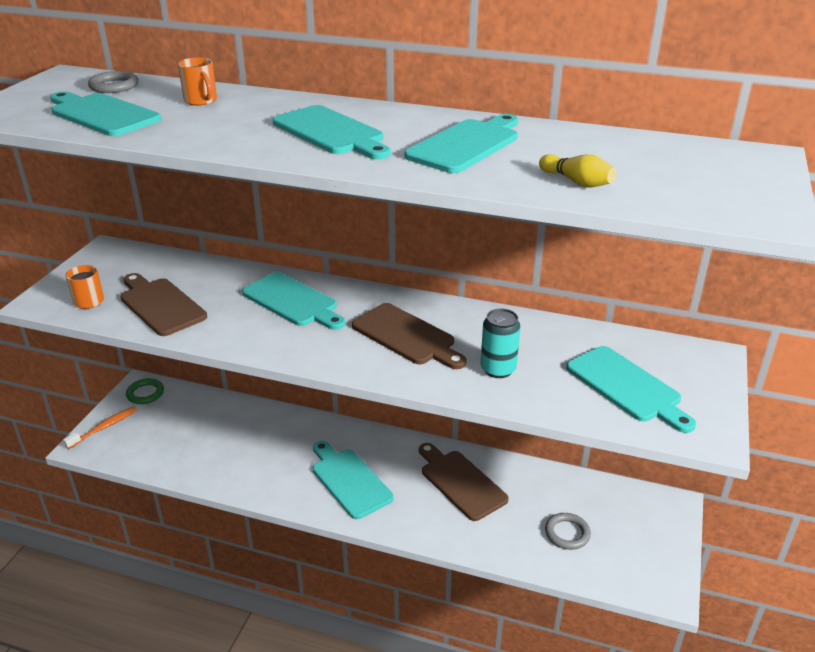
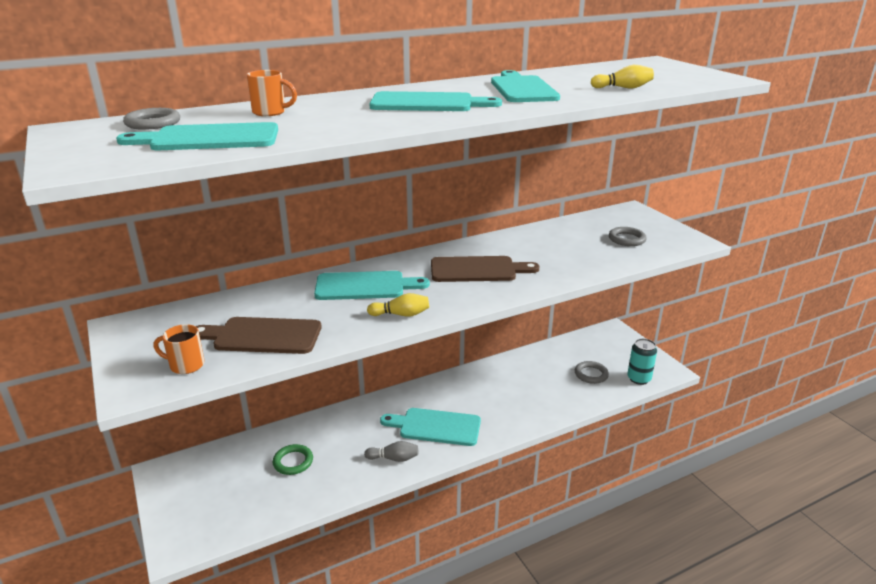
camera: 45 degrees left, 5 degrees down
orange toothbrush [63,406,137,449] -> none
green ring [126,378,164,404] -> green ring moved to [273,444,313,475]
brown cutting board [419,443,509,521] -> none
turquoise can [481,308,521,378] -> turquoise can moved to [627,338,657,385]
turquoise cutting board [566,346,696,433] -> grey ring [609,227,647,246]
none -> grey bowling pin [364,441,418,462]
none -> yellow bowling pin [367,293,429,317]

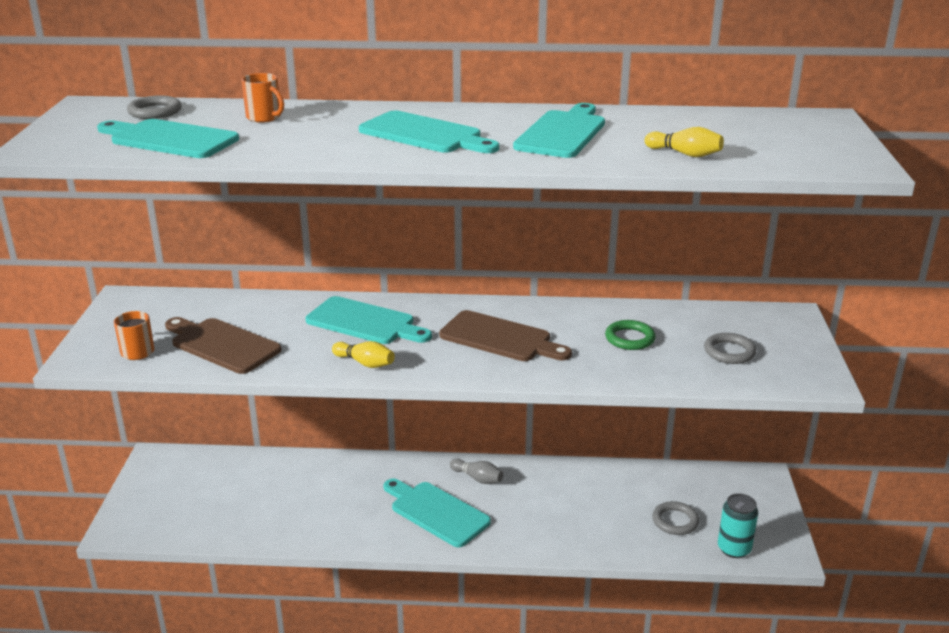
camera: 30 degrees right, 0 degrees up
green ring [273,444,313,475] -> green ring moved to [605,320,656,350]
grey bowling pin [364,441,418,462] -> grey bowling pin moved to [450,459,503,484]

